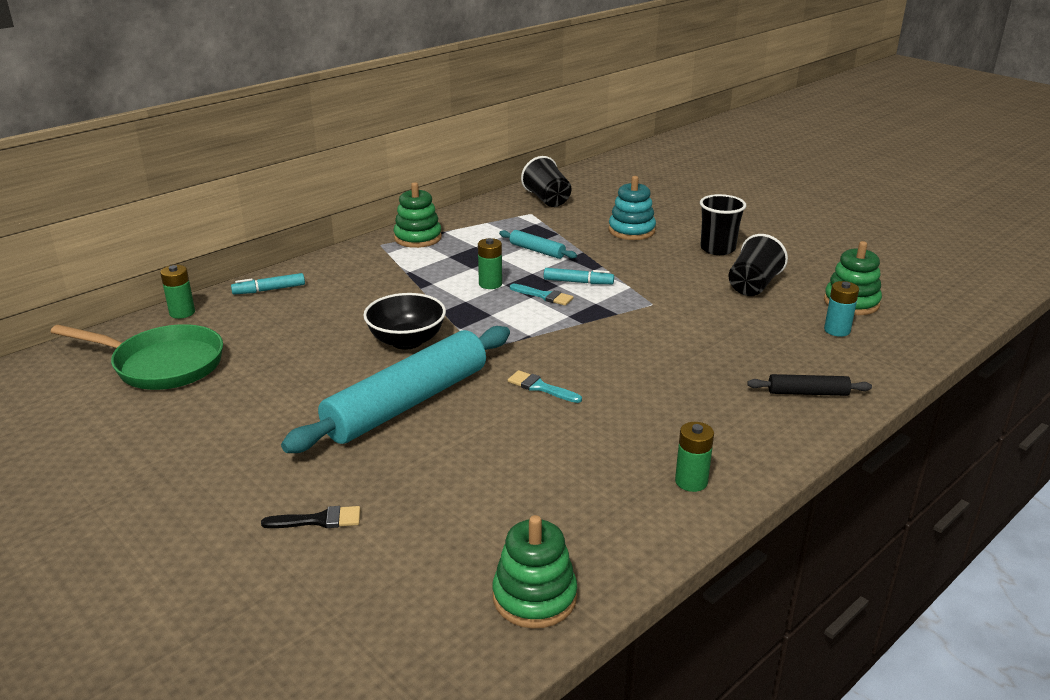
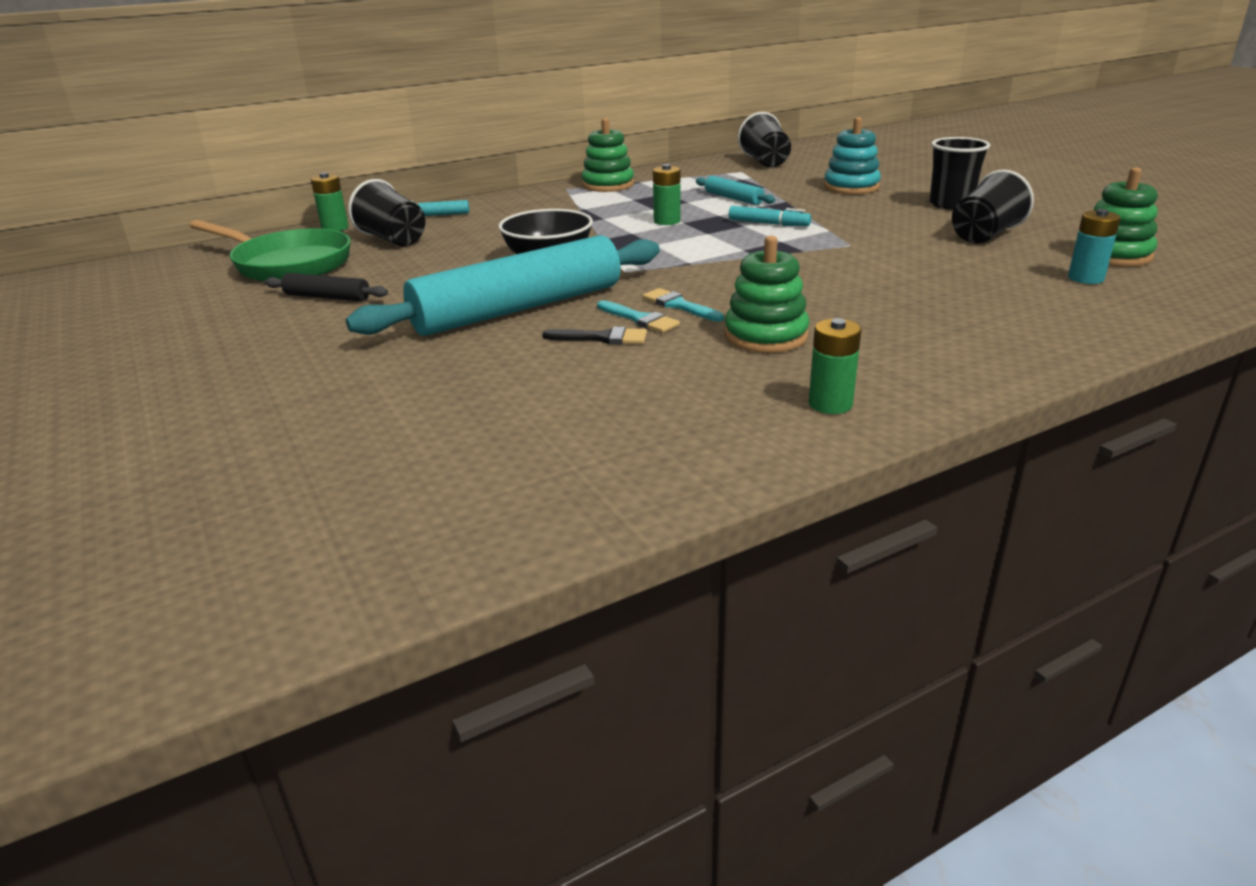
camera: 15 degrees right, 0 degrees up
black brush [261,506,360,528] -> black brush moved to [542,327,647,344]
green stacking toy [493,515,577,628] -> green stacking toy moved to [724,236,809,353]
turquoise brush [510,283,574,306] -> turquoise brush moved to [597,300,680,333]
black rolling pin [747,374,872,396] -> black rolling pin moved to [265,273,388,301]
none -> black cup [348,179,425,247]

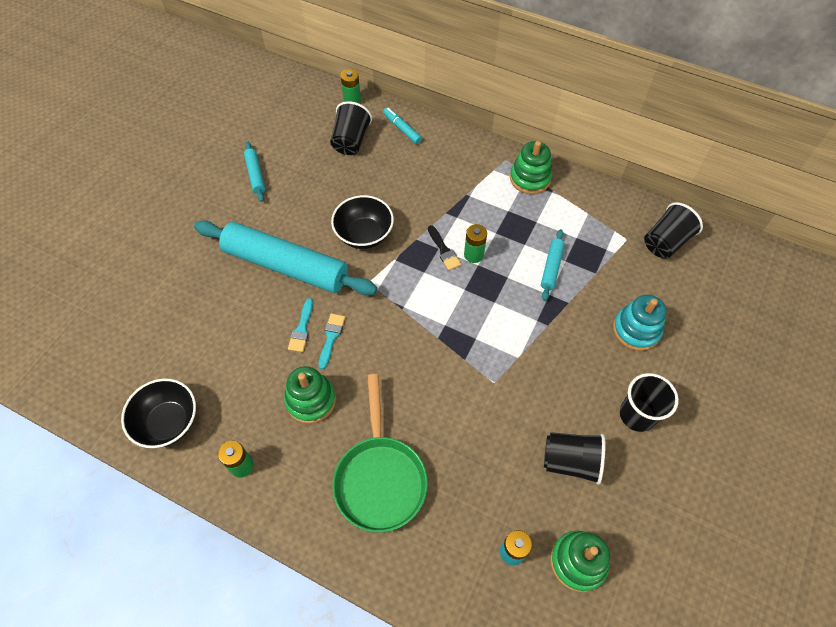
camera: 55 degrees right, 30 degrees up
green pan [189,220,351,282] -> green pan moved to [332,374,428,532]
black rolling pin [265,273,388,301] -> turquoise rolling pin [244,141,265,202]
black brush [542,327,647,344] -> black brush moved to [428,225,461,270]
turquoise marker [729,206,811,226] -> none
none -> black bowl [121,379,196,448]

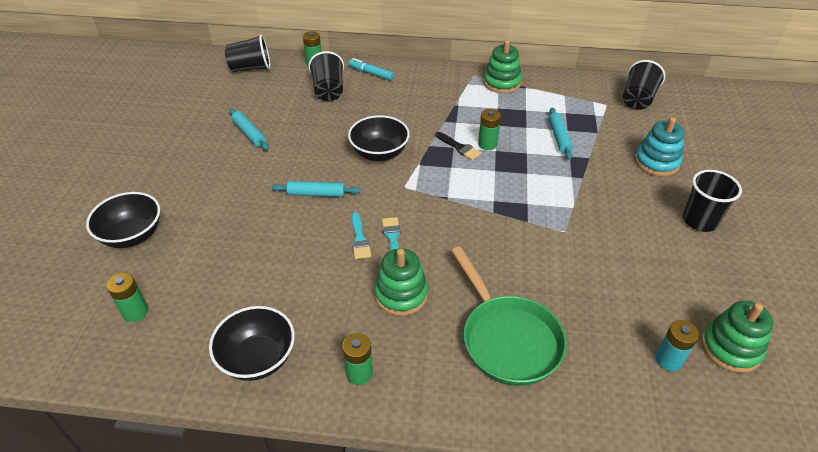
camera: 20 degrees left, 15 degrees down
turquoise rolling pin [194,220,377,295] -> turquoise rolling pin [271,181,361,197], size x0.43
black cup [544,432,606,485] -> black cup moved to [225,34,271,72]
none -> black bowl [86,192,160,248]
none -> green battery [106,273,148,322]

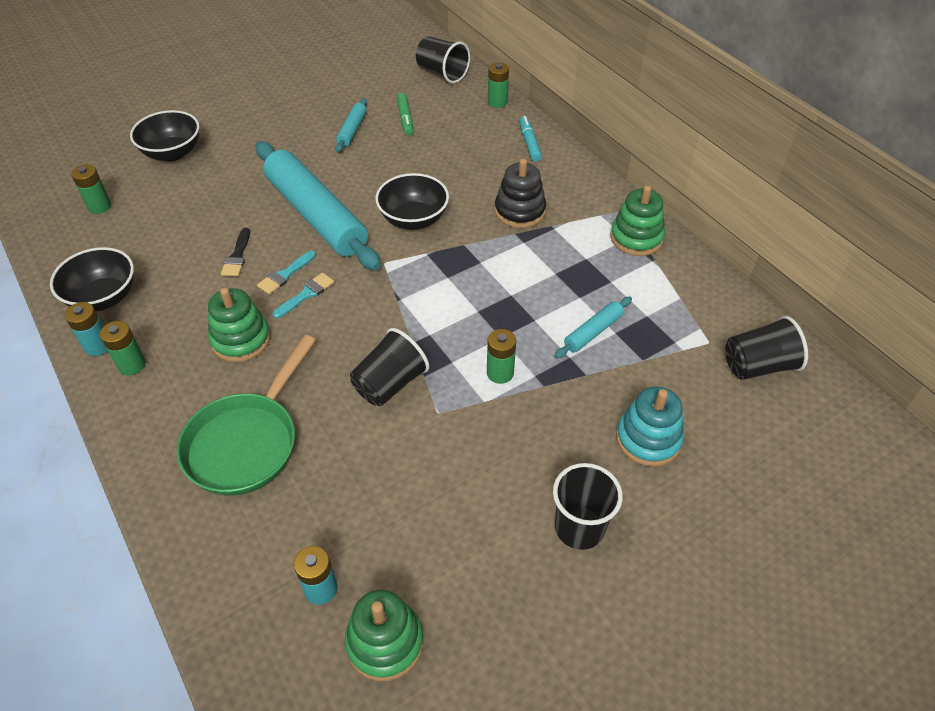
camera: 50 degrees right, 5 degrees up
turquoise rolling pin [271,181,361,197] -> turquoise rolling pin [256,141,381,270], size x2.32
black cup [308,51,344,101] -> black cup moved to [350,328,429,406]
black brush [435,132,481,160] -> black brush moved to [221,228,250,277]
green battery [478,109,501,150] -> green battery moved to [487,329,516,384]
none -> turquoise battery [65,302,108,356]
none -> green marker [397,93,413,136]
none -> black stacking toy [495,159,546,228]

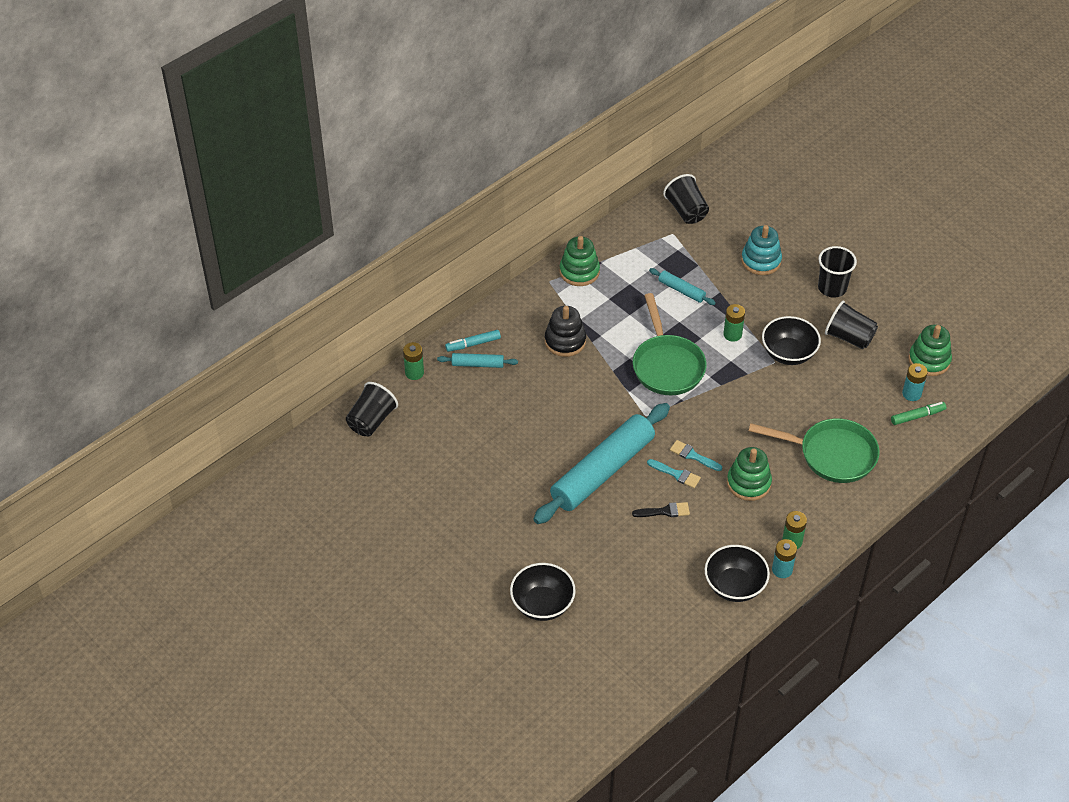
camera: 100 degrees left, 0 degrees up
green battery [71,164,111,214] -> none
turquoise rolling pin [335,98,367,152] -> turquoise rolling pin moved to [437,353,518,368]
black cup [350,328,429,406] -> black cup moved to [825,300,878,349]
black bowl [376,173,449,230] -> black bowl moved to [762,316,821,365]
green marker [397,93,413,136] -> green marker moved to [891,402,946,425]
none -> green pan [633,293,707,395]

